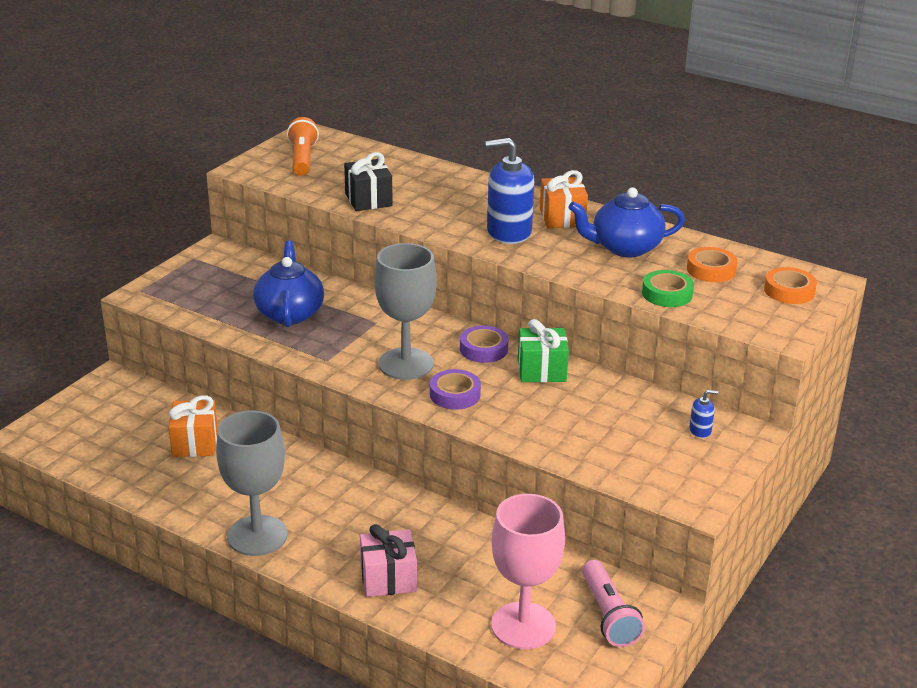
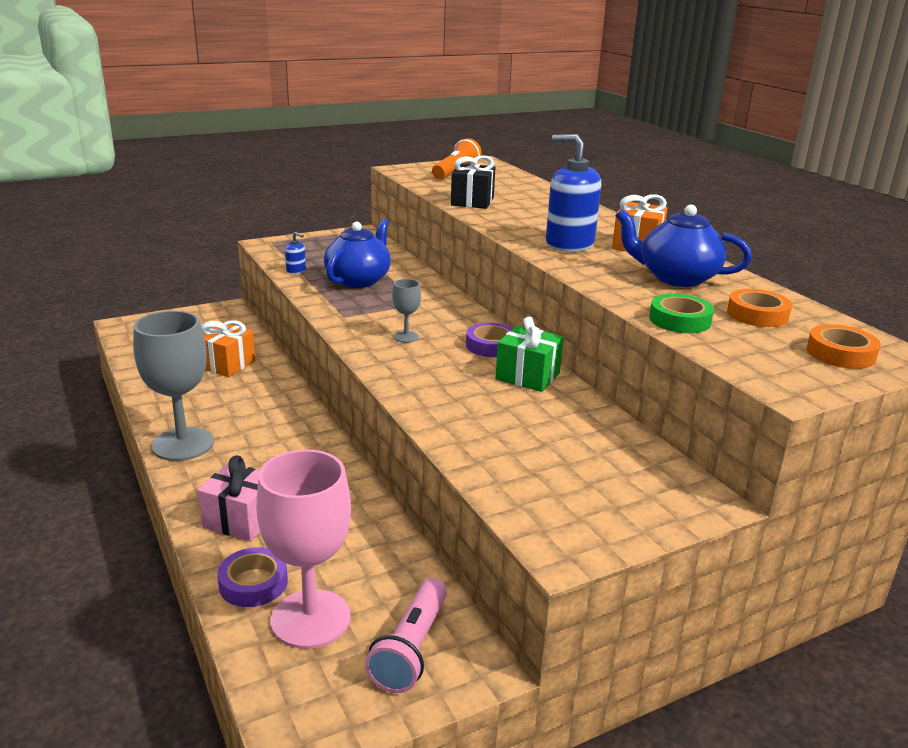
camera: 30 degrees right, 5 degrees down
grey goblet [374,243,437,380] -> grey goblet [392,279,421,343], size x0.45
purple tape [430,369,481,410] -> purple tape moved to [217,547,288,607]
blue soap dispenser [689,390,719,438] -> blue soap dispenser moved to [285,232,306,274]

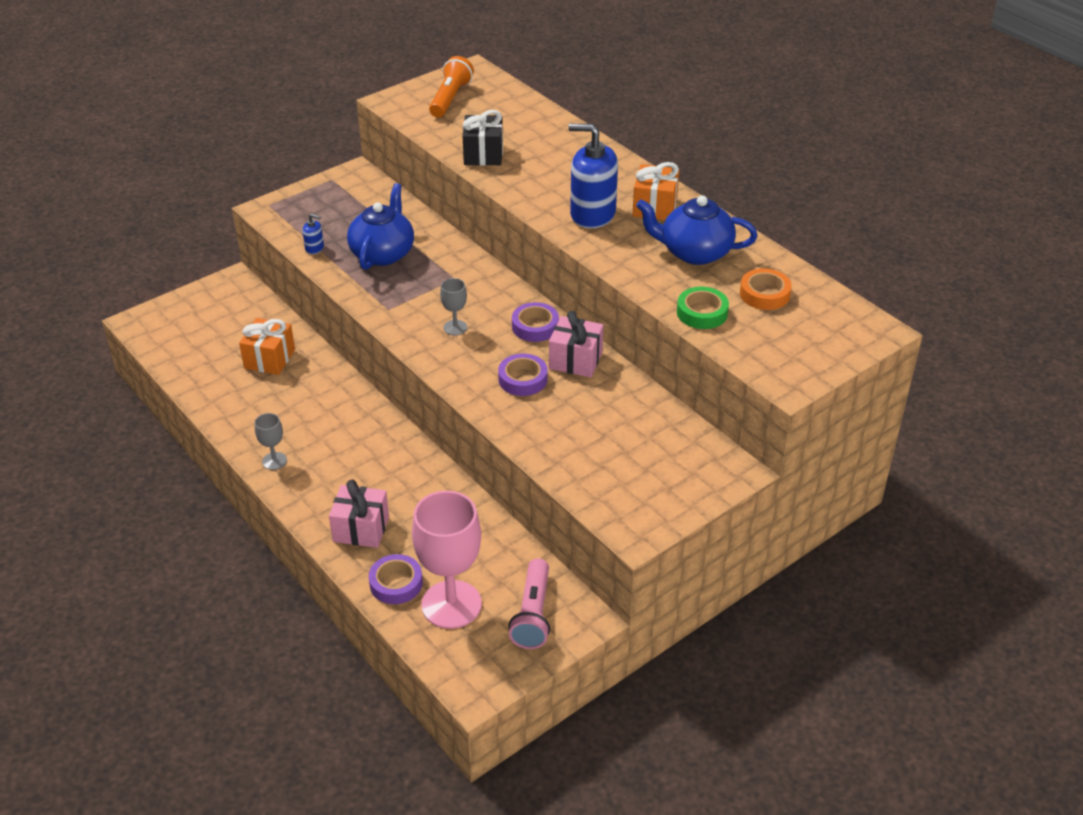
camera: 10 degrees left, 15 degrees up
grey goblet [133,311,214,461] -> grey goblet [255,413,287,470], size x0.45
green gift [496,317,563,392] -> pink gift [549,311,604,377]
orange tape [806,324,881,369] -> none
none -> purple tape [498,354,548,396]

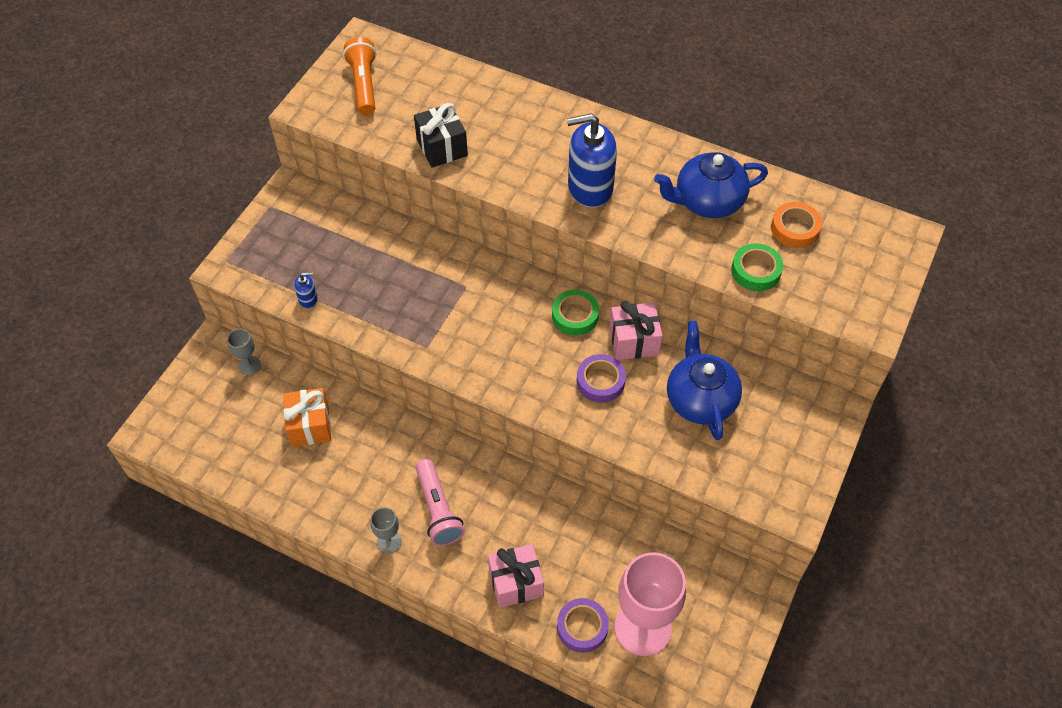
camera: 25 degrees left, 15 degrees up
blue teapot [347,183,414,270] -> blue teapot moved to [667,321,742,440]
grey goblet [440,278,467,335] -> grey goblet moved to [227,329,261,375]
pink flashlight [508,558,550,649] -> pink flashlight moved to [416,459,465,546]
purple tape [512,302,559,342] -> green tape [552,290,599,336]
orange gift [633,162,680,220] -> none

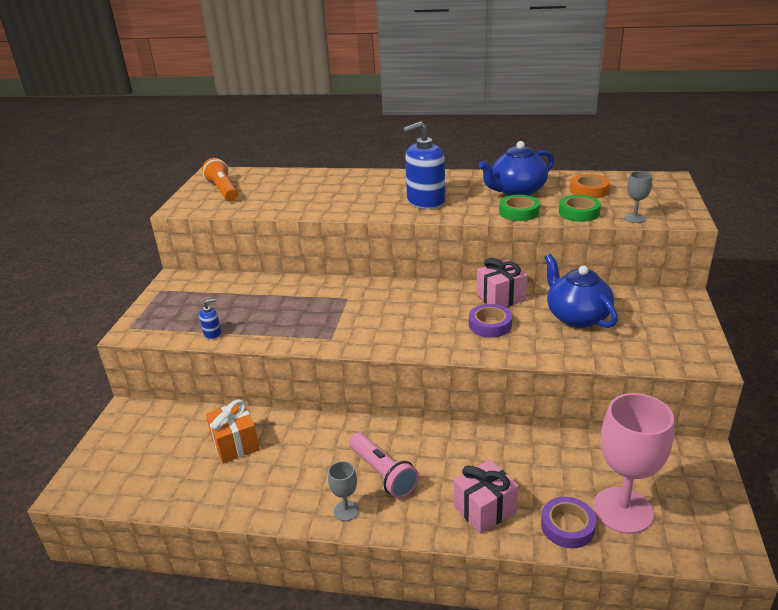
camera: 15 degrees left, 25 degrees down
grey goblet [227,329,261,375] -> grey goblet moved to [624,171,652,223]
black gift [414,103,468,168] -> none
green tape [552,290,599,336] -> green tape moved to [499,195,540,221]

